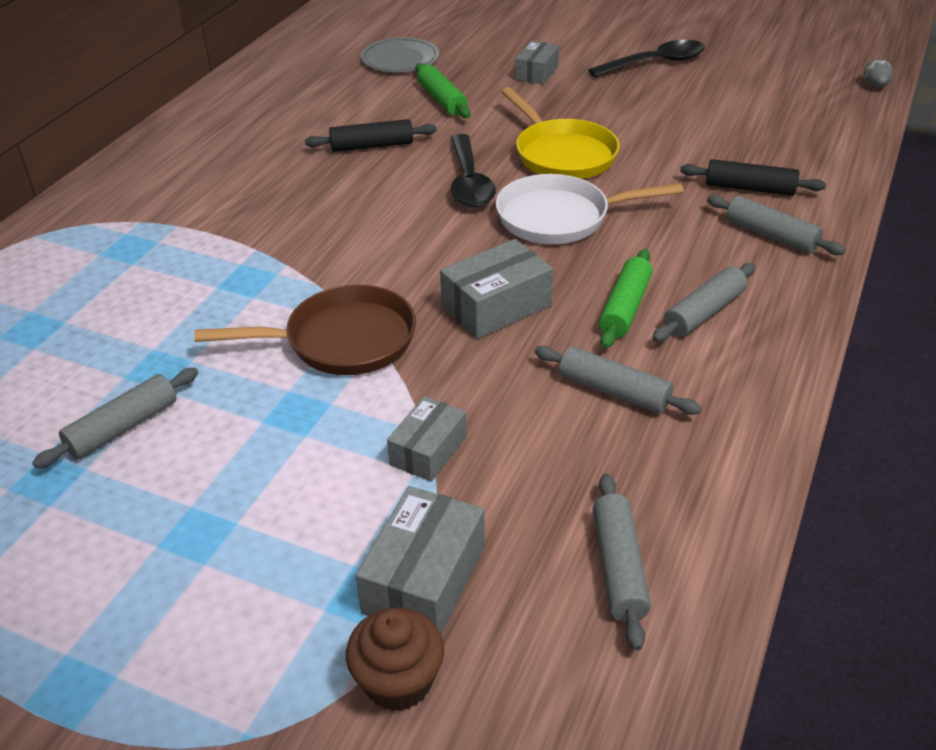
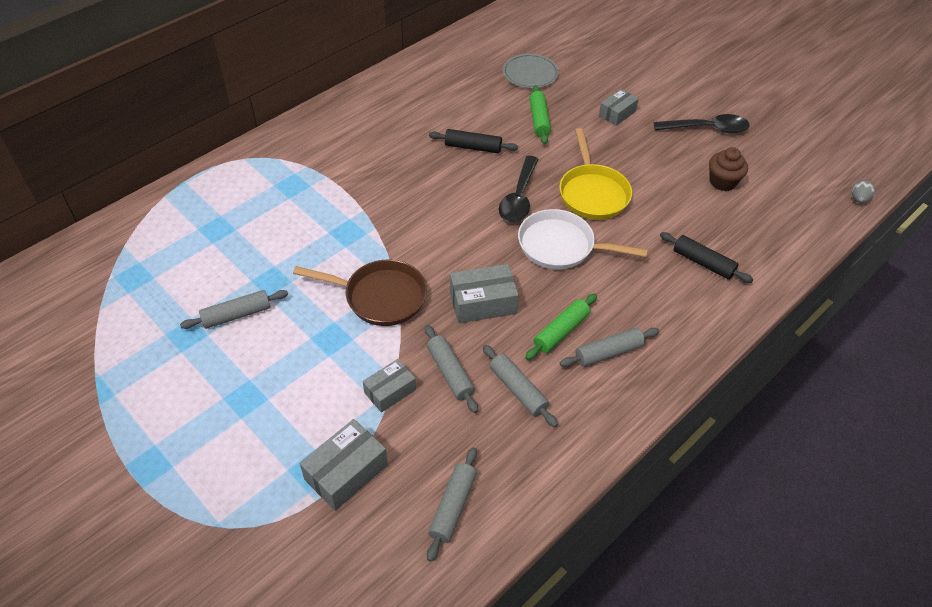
camera: 20 degrees right, 10 degrees up
brown cupcake [346,607,445,712] -> brown cupcake moved to [709,147,748,191]
grey rolling pin [707,195,846,255] -> grey rolling pin moved to [425,325,478,413]

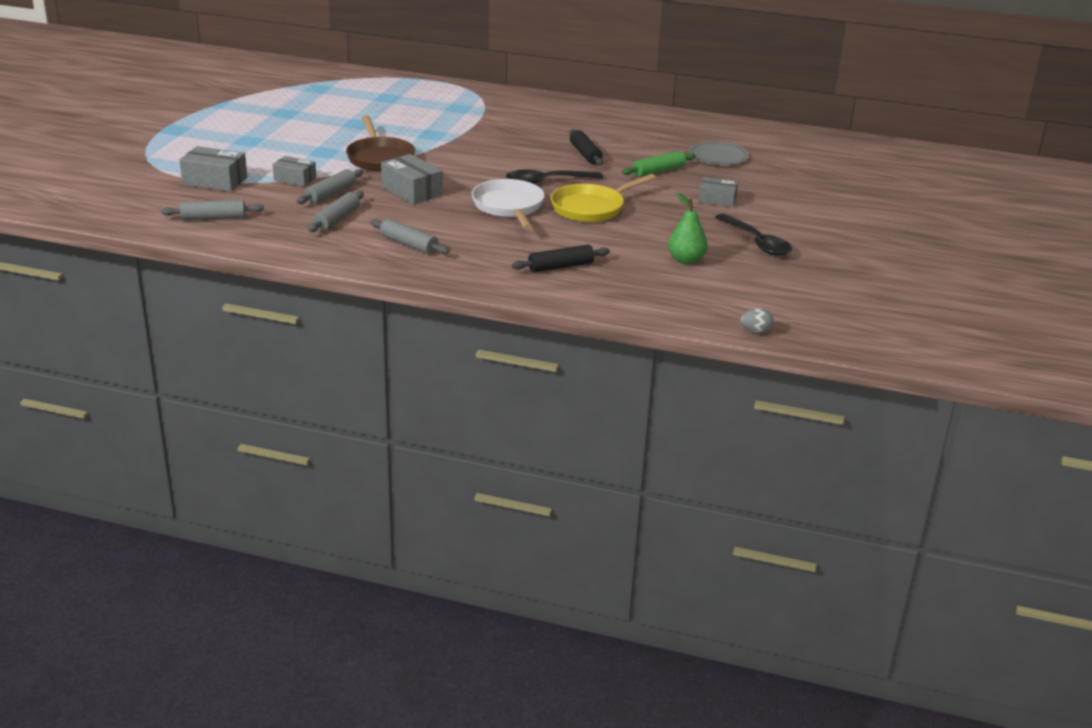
camera: 60 degrees right, 20 degrees down
grey rolling pin [180,290,288,329] -> none
green rolling pin [525,293,597,360] -> none
black rolling pin [660,232,753,283] -> black rolling pin turned 60 degrees clockwise [512,245,610,272]
brown cupcake [709,147,748,191] -> green pear [668,193,708,264]

